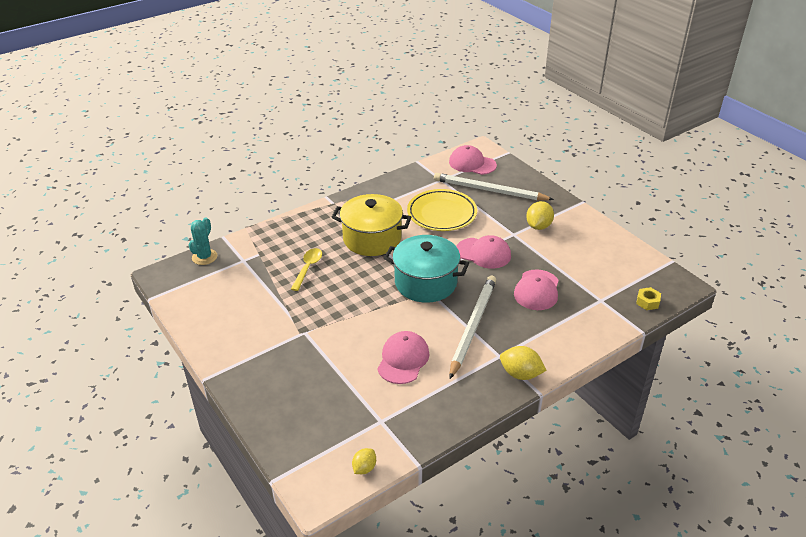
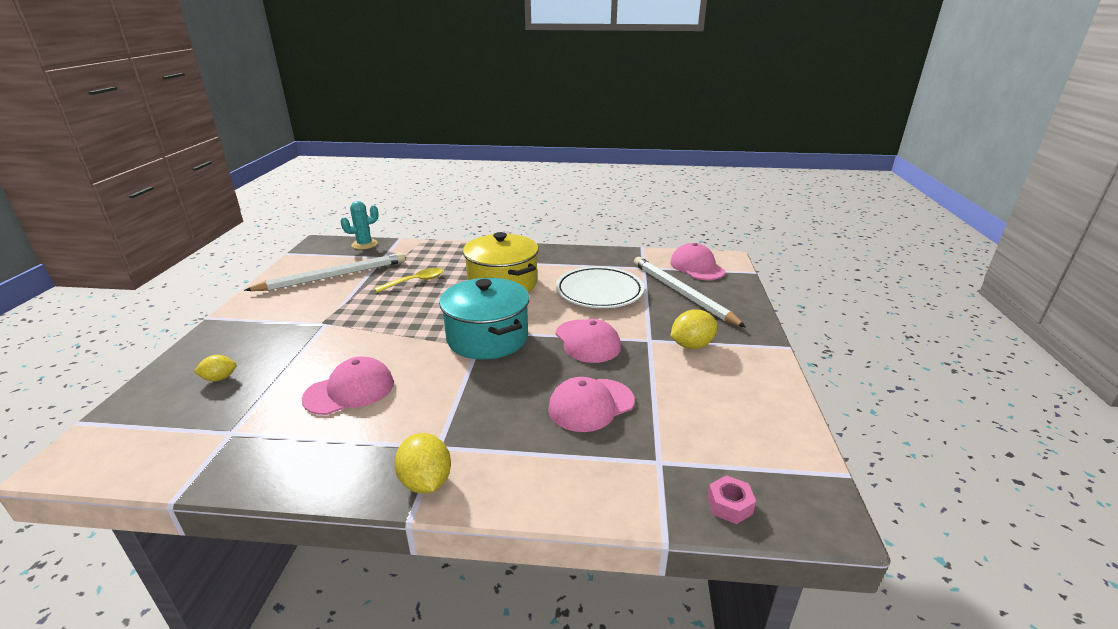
camera: 40 degrees right, 10 degrees down
yellow lemon [352,448,376,474] -> yellow lemon moved to [194,355,237,381]
yellow plate [407,189,477,231] -> white plate [556,266,644,308]
white pencil [449,276,496,379] -> white pencil moved to [244,253,405,291]
yellow nut [636,287,661,310] -> pink nut [707,475,756,524]

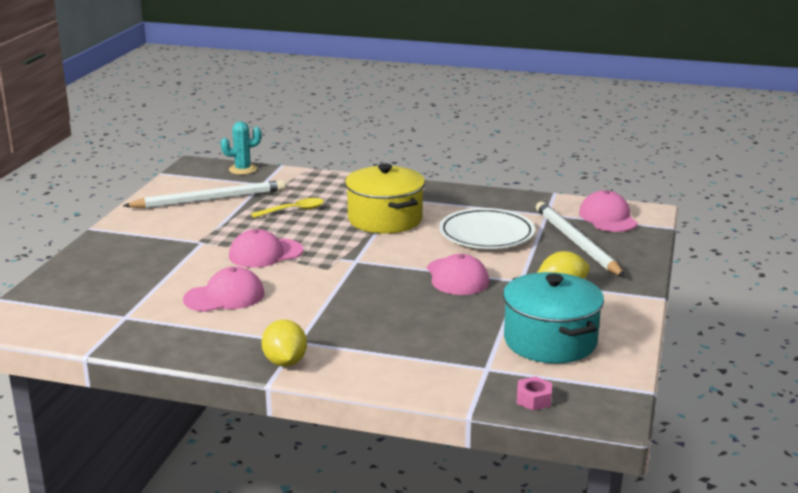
camera: 10 degrees right, 5 degrees down
yellow lemon [194,355,237,381] -> none
turquoise pot [439,278,530,360] -> turquoise pot moved to [503,272,604,364]
pink cap [548,377,634,432] -> pink cap moved to [229,229,303,268]

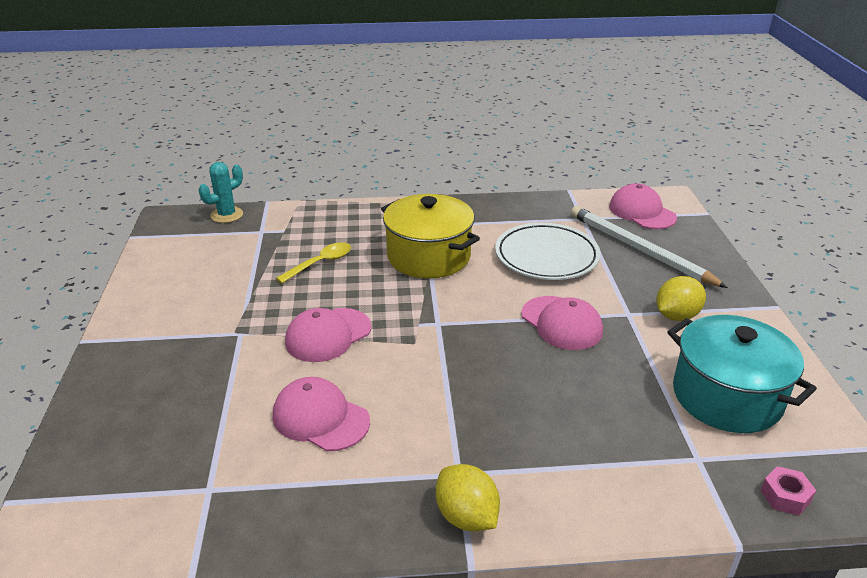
camera: 20 degrees left, 10 degrees up
white pencil [123,180,286,208] -> none
pink cap [183,267,265,312] -> pink cap turned 105 degrees counterclockwise [272,377,370,451]

